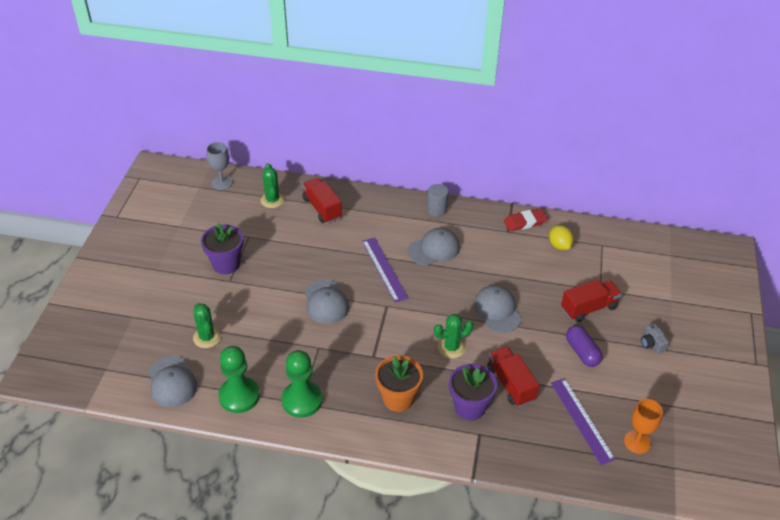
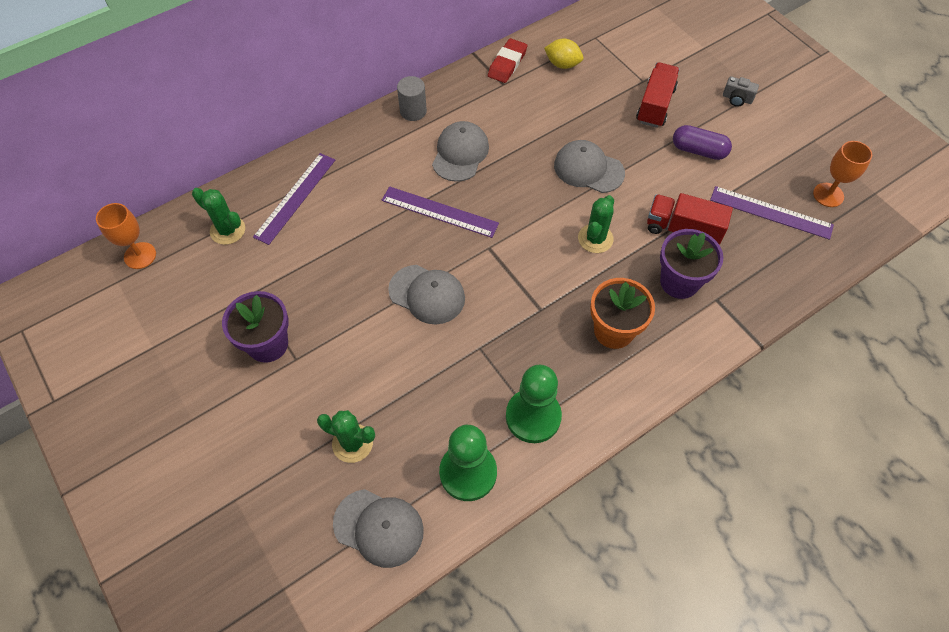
camera: 45 degrees left, 15 degrees up
grey goblet [206,142,232,190] -> orange goblet [96,203,156,269]
red truck [302,178,342,223] -> purple ruler [253,153,335,245]

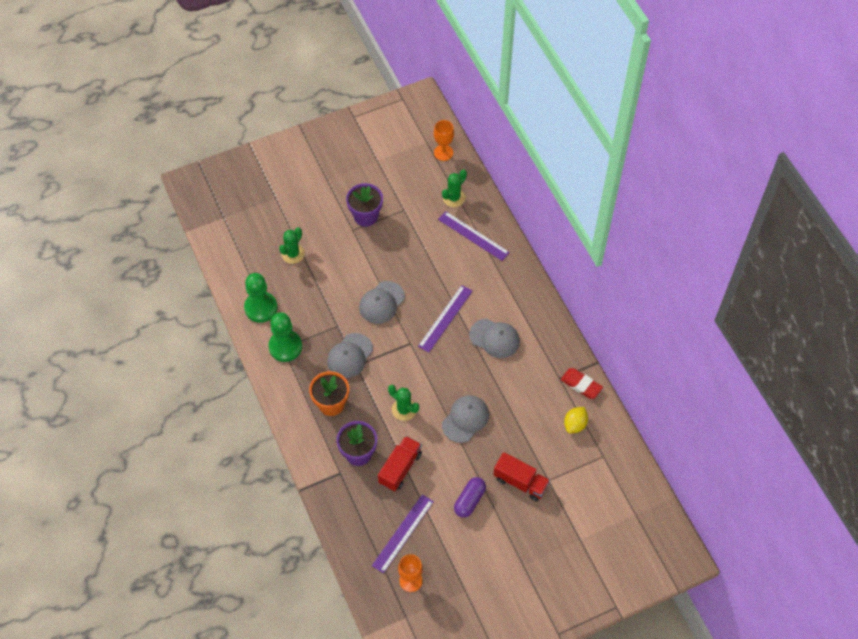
camera: 100 degrees right, 0 degrees up
grey cap [333,489,424,568] -> grey cap moved to [327,333,373,378]
grey cylinder [397,76,427,121] -> none
grey camera [723,76,759,107] -> none

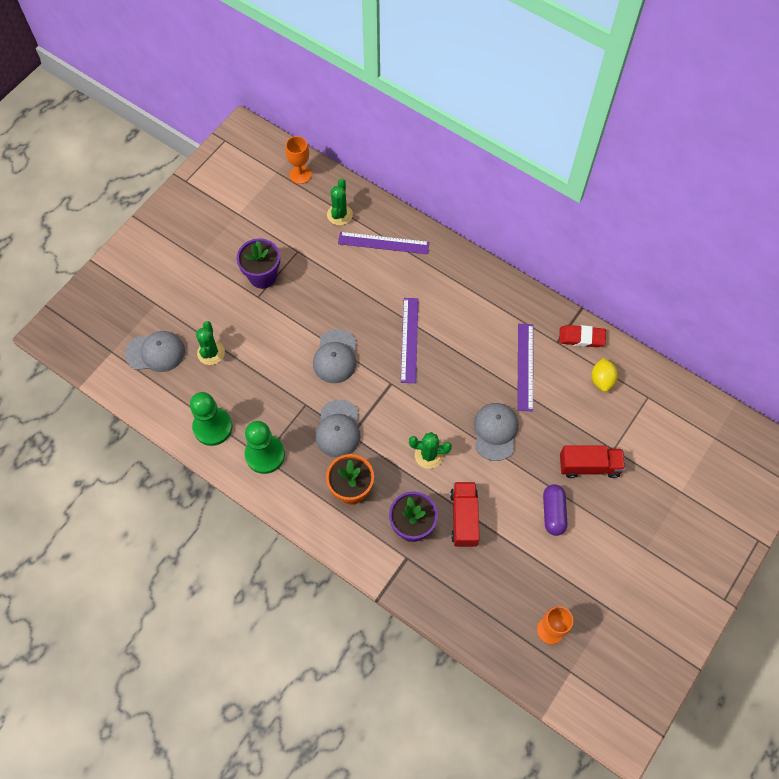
camera: 30 degrees left, 5 degrees up
purple ruler [372,494,434,574] -> purple ruler moved to [517,324,533,411]
grey cap [469,319,520,358] -> grey cap moved to [125,331,185,372]

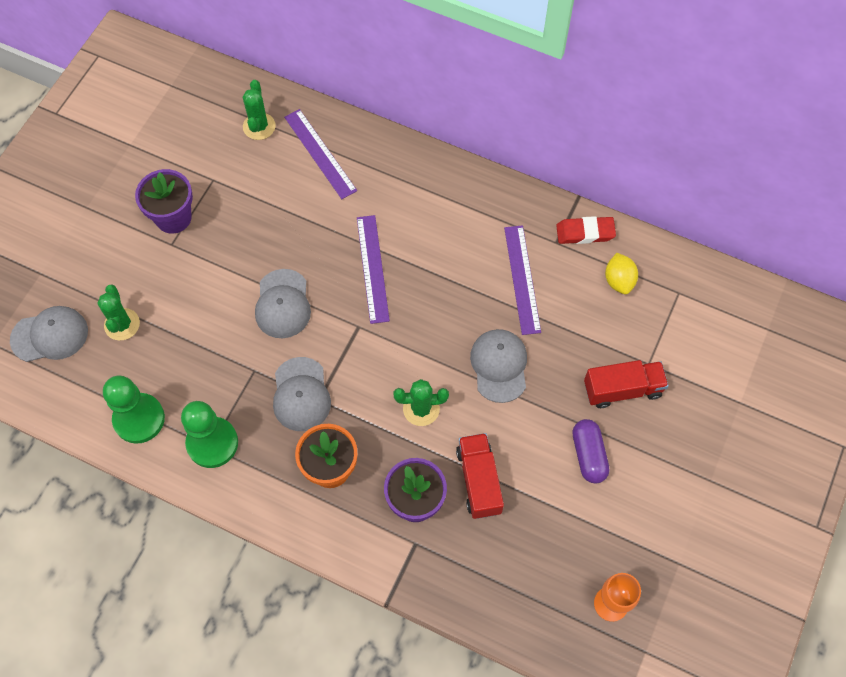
camera: 10 degrees left, 0 degrees up
orange goblet [285,136,312,184] -> none
purple ruler [338,232,429,254] -> purple ruler turned 60 degrees clockwise [284,109,357,199]

